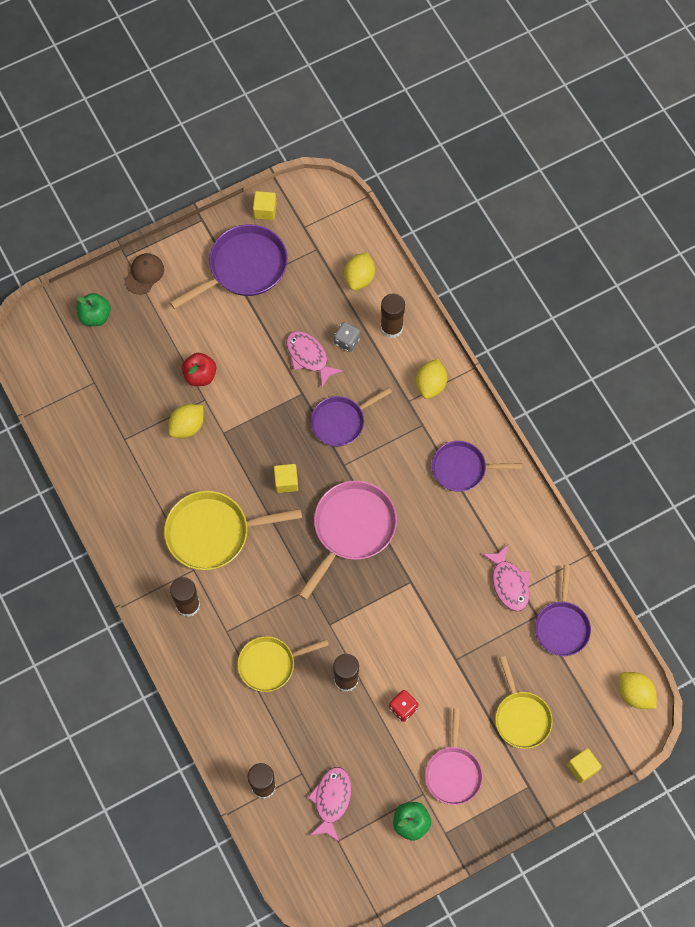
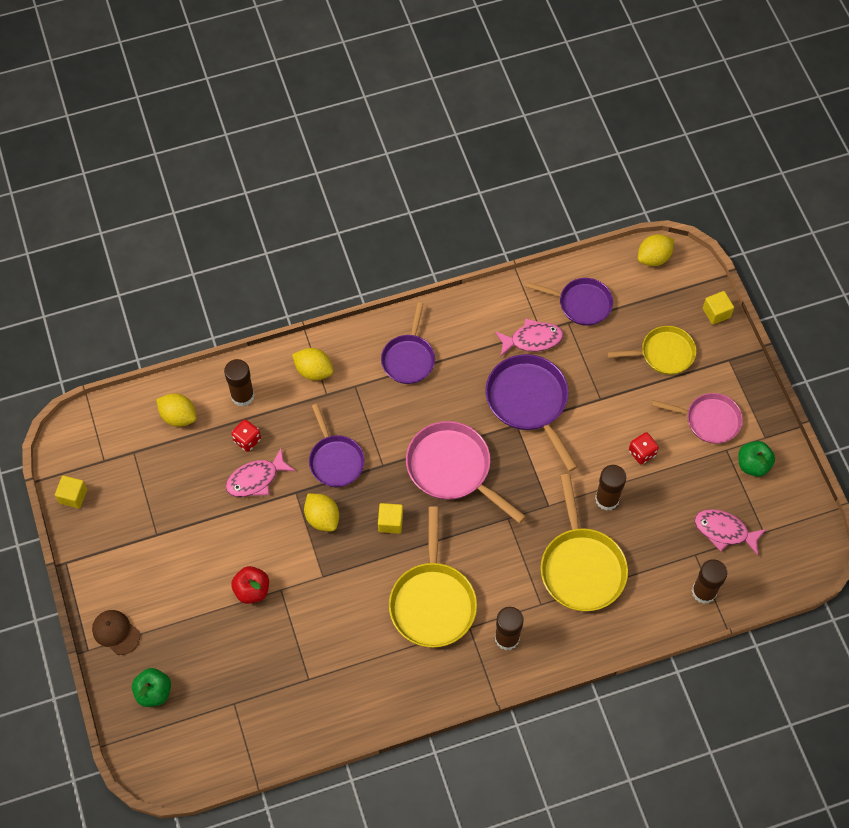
camera: 80 degrees left, 5 degrees down
yellow lemon [168,404,204,438] -> yellow lemon moved to [304,493,339,531]
purple pan [170,224,288,309] -> purple pan moved to [485,354,577,472]
yellow pan [237,636,329,692] -> yellow pan [541,474,628,611], size x1.51
grey dice [334,322,360,352] -> red dice [231,420,261,452]

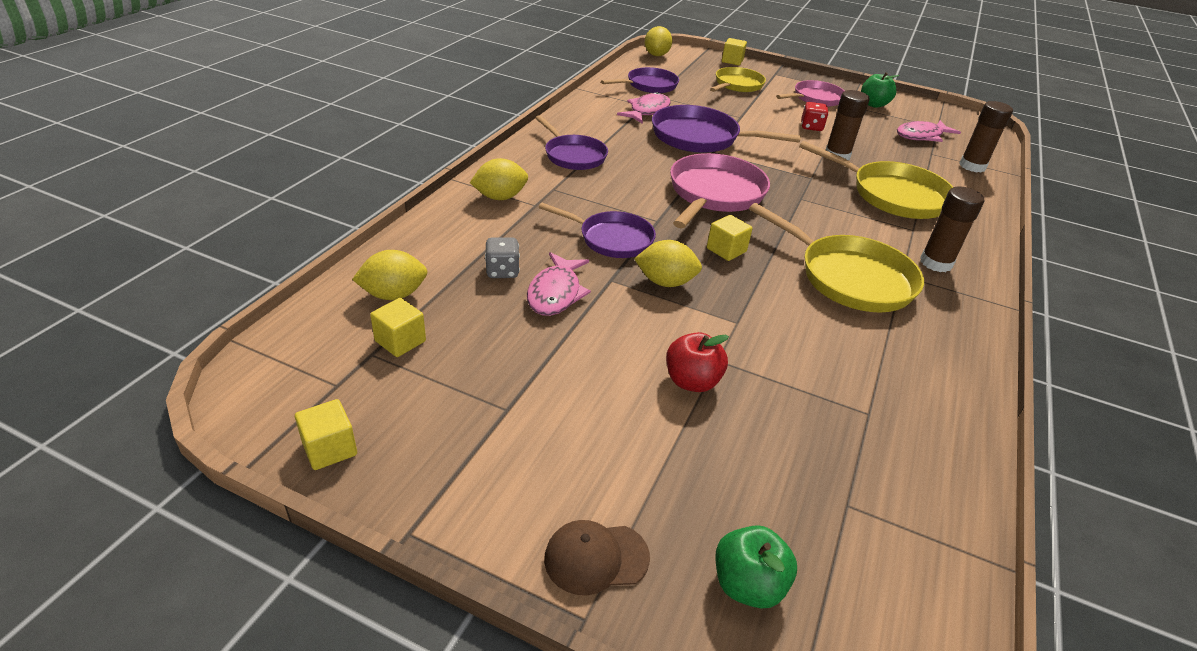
camera: 50 degrees left, 25 degrees down
brown glue stick [224,359,255,407] -> none
red dice [231,420,261,452] -> grey dice [485,237,520,278]
pink pan [406,421,526,524] -> pink pan turned 120 degrees clockwise [670,153,770,228]
none -> yellow cube [370,298,426,357]

